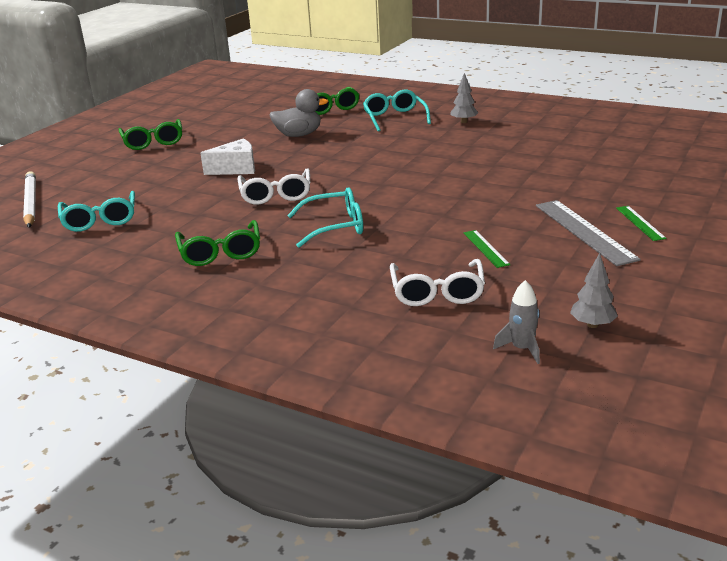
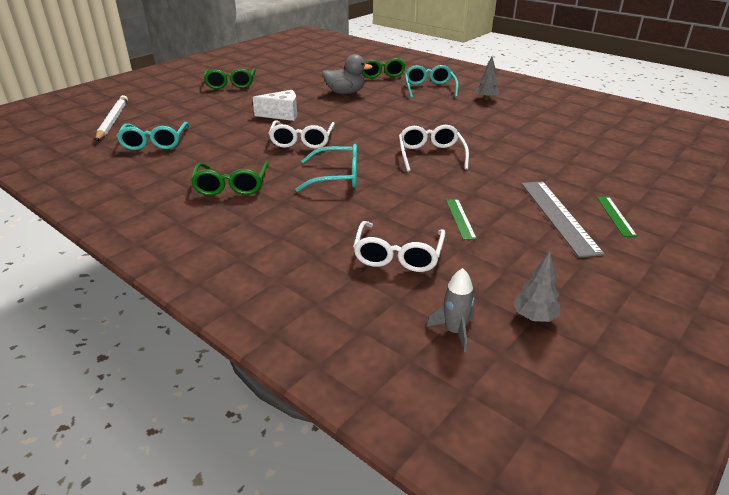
camera: 10 degrees right, 5 degrees up
none -> white glasses [399,125,469,172]

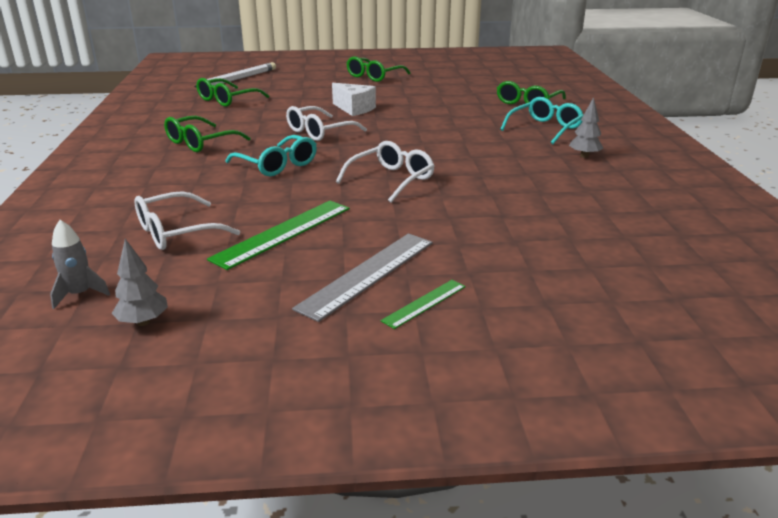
camera: 45 degrees right, 5 degrees down
turquoise glasses [116,122,189,150] -> green glasses [196,78,269,107]
grey duck [322,54,373,94] -> none
green ruler [446,199,477,240] -> green ruler [207,201,350,270], size x1.87

